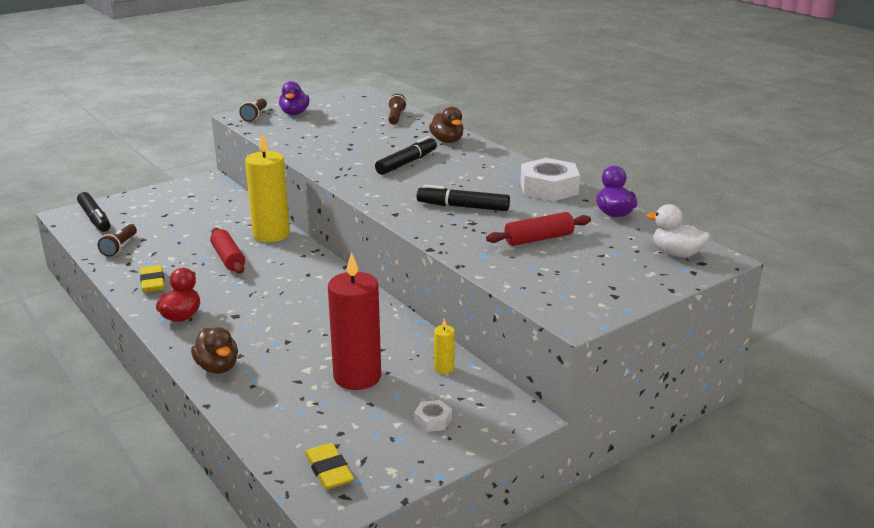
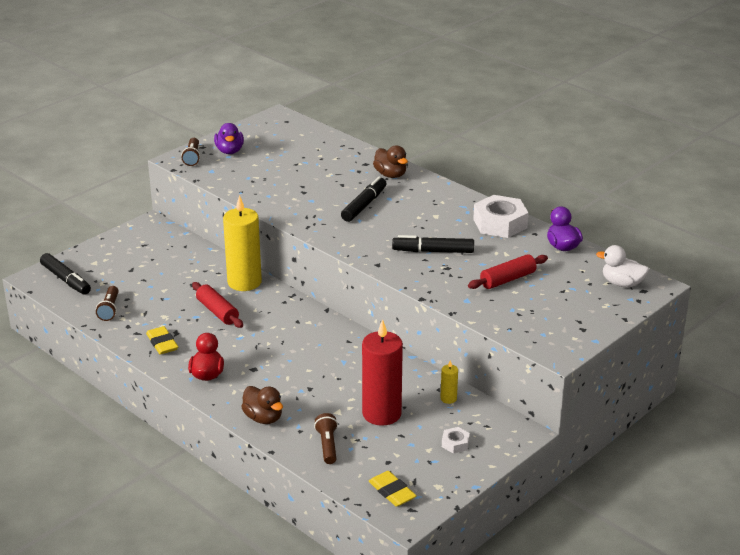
camera: 10 degrees left, 5 degrees up
brown flashlight [388,94,407,124] -> brown flashlight moved to [314,413,338,464]

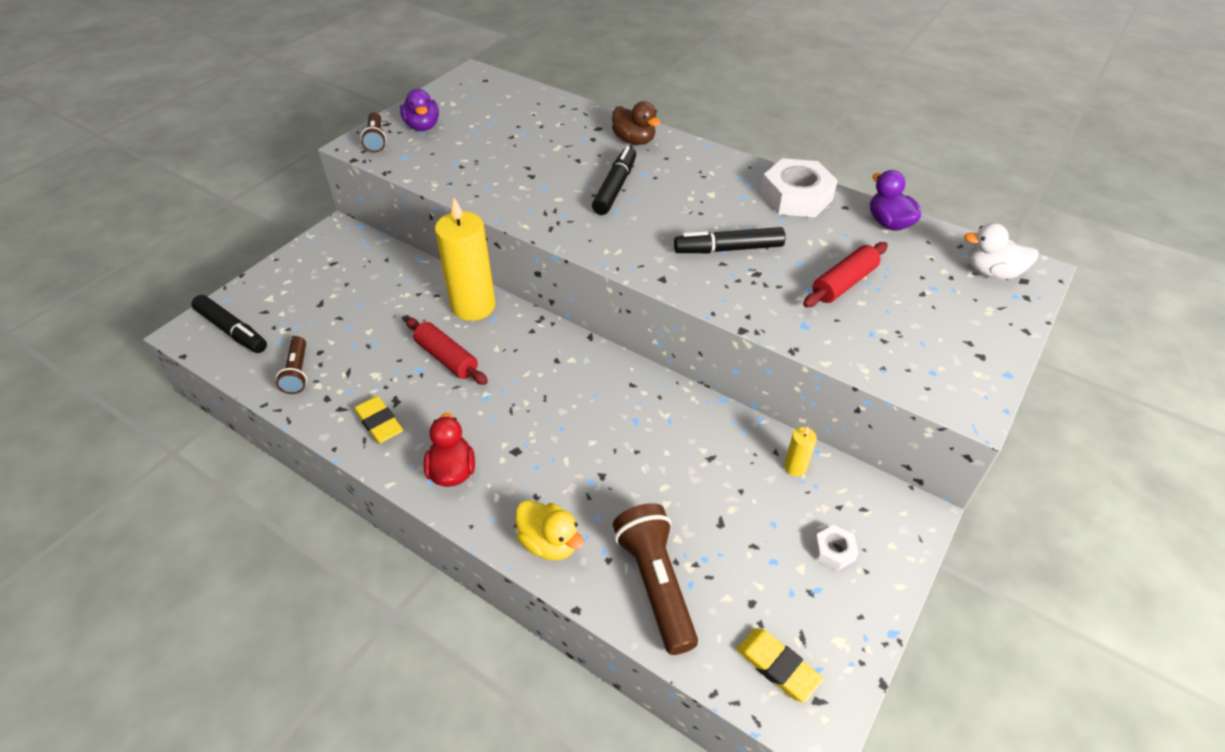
camera: 10 degrees left, 15 degrees up
brown duck [241,386,283,424] -> yellow duck [516,500,584,560]
brown flashlight [314,413,338,464] -> brown flashlight [613,503,698,655], size x1.70
red candle [362,319,403,426] -> none

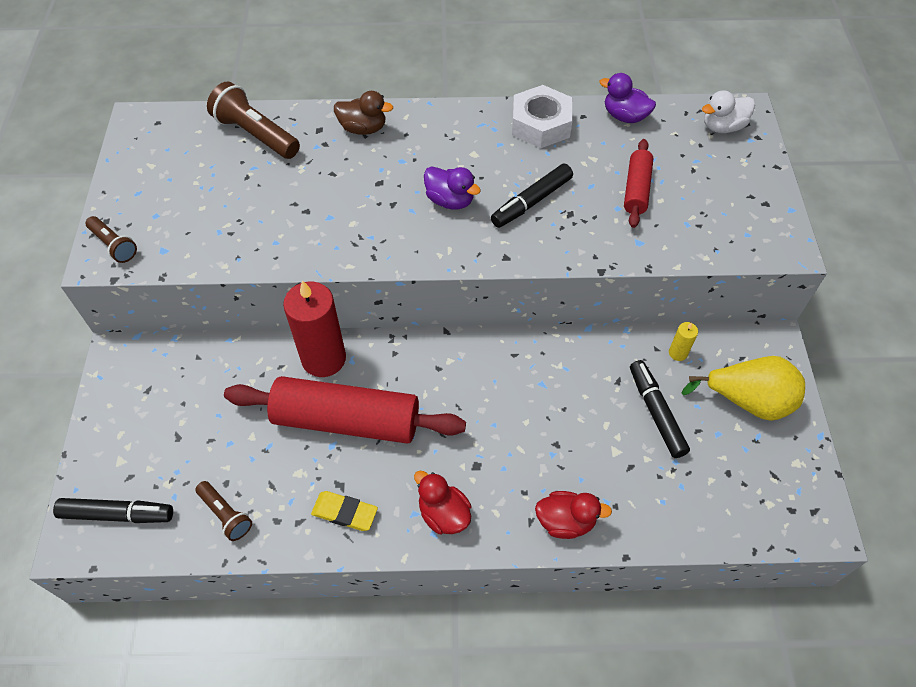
camera: 35 degrees left, 10 degrees up
purple duck [400,89,439,131] -> purple duck moved to [424,167,481,210]
red rolling pin [405,317,488,385] -> red rolling pin [224,376,466,444], size x1.93
yellow candle [435,198,496,321] -> red candle [283,280,346,377]
yellow duck [516,500,584,560] -> red duck [535,491,612,539]
black marker [592,146,636,215] -> black marker moved to [630,360,690,458]
brown flashlight [613,503,698,655] -> brown flashlight moved to [207,82,300,159]
yellow eraser [737,629,823,702] -> none
white nut [814,525,858,570] -> yellow pear [682,356,805,421]

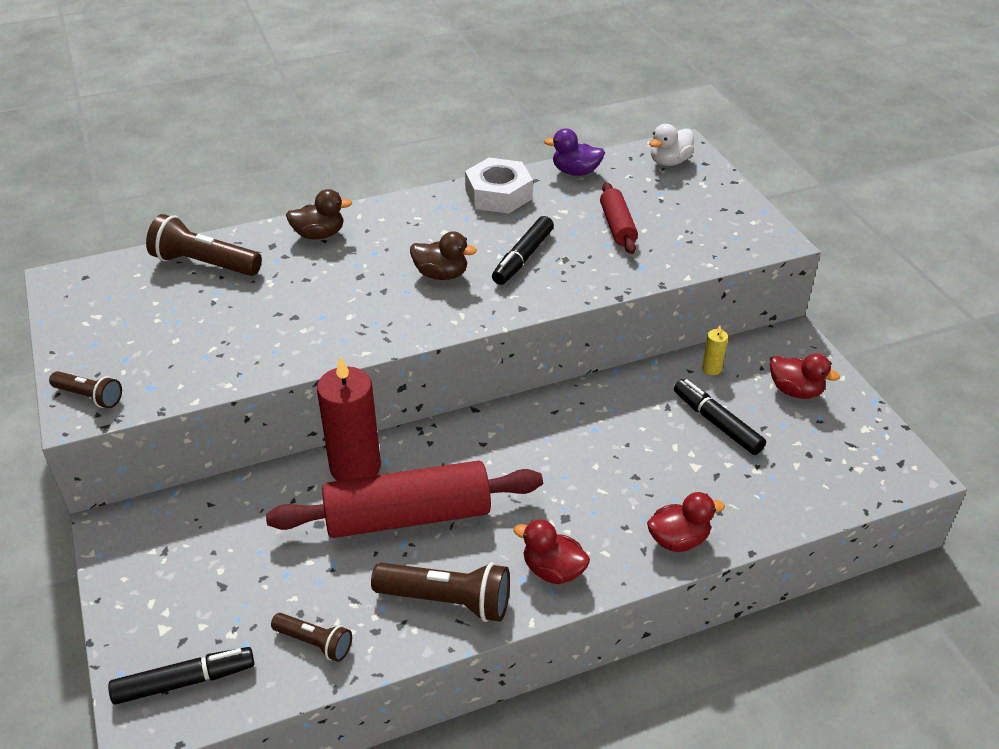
camera: 20 degrees left, 15 degrees down
yellow eraser [311,491,378,531] -> brown flashlight [371,562,510,622]
purple duck [424,167,481,210] -> brown duck [410,231,477,280]
yellow pear [682,356,805,421] -> red duck [770,353,840,399]

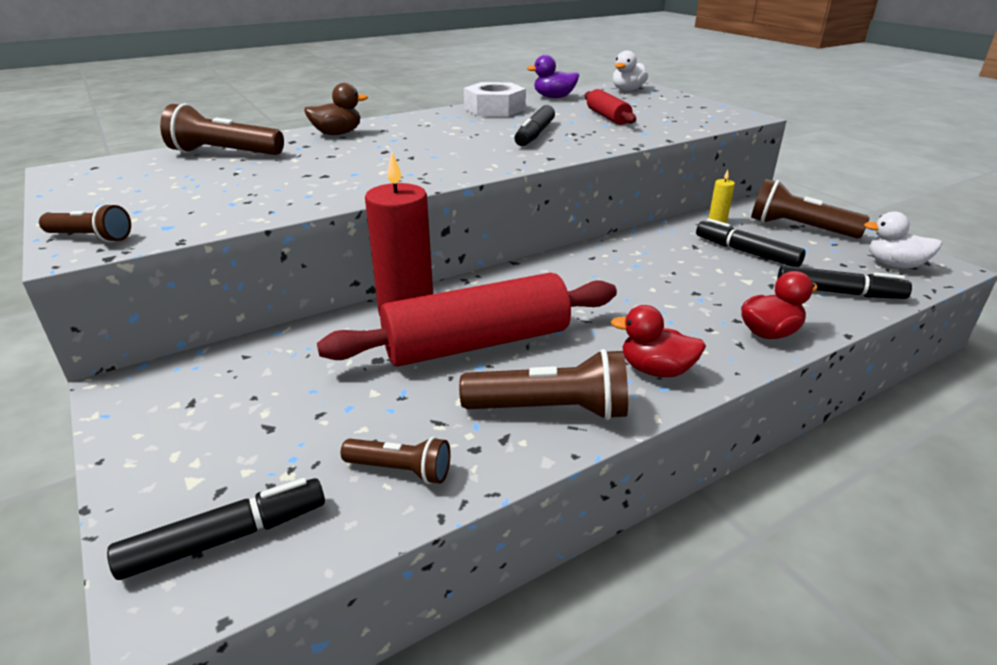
camera: 10 degrees left, 10 degrees down
brown duck [410,231,477,280] -> none
red duck [770,353,840,399] -> brown flashlight [751,179,870,238]
none -> black marker [777,265,912,299]
none -> white duck [864,212,942,269]

